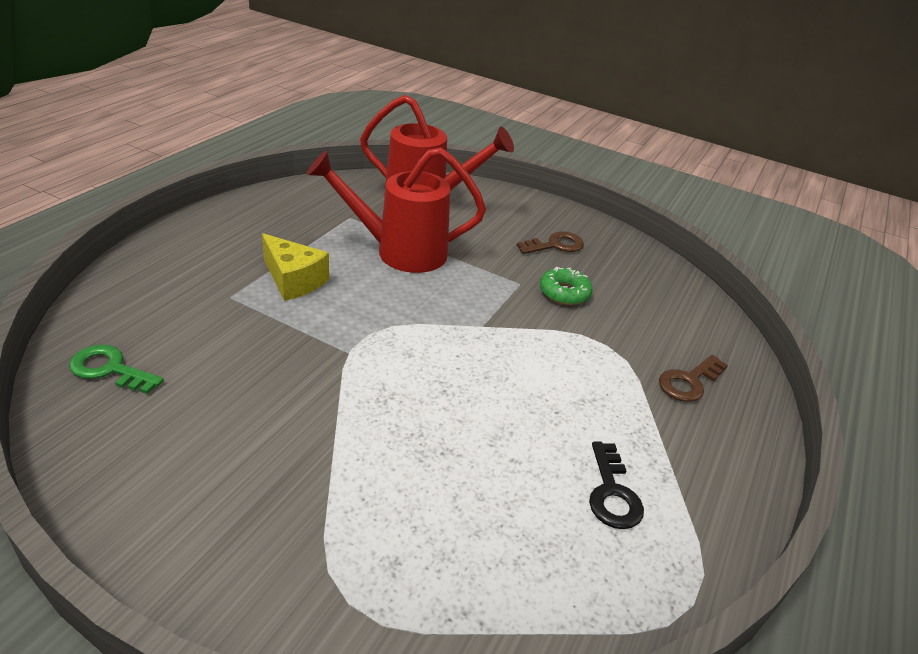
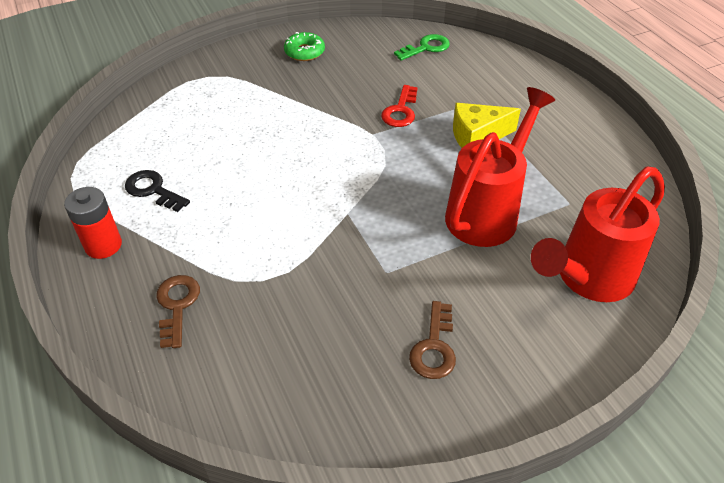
camera: 130 degrees right, 10 degrees up
green donut [540,267,593,305] -> green donut moved to [284,32,325,61]
none -> red battery [64,187,122,259]
none -> red key [381,85,418,127]

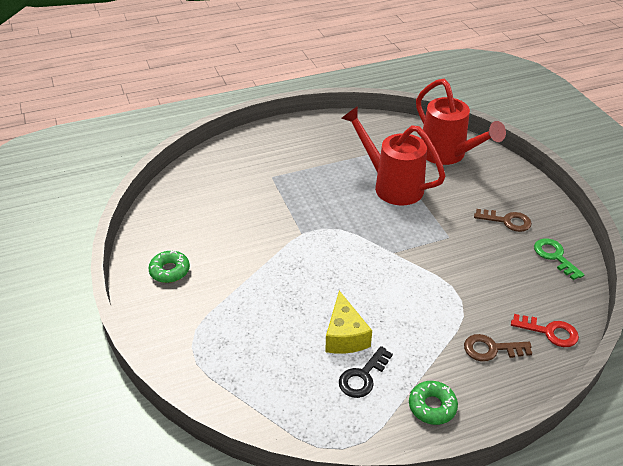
camera: 85 degrees left, 5 degrees down
red battery [64,187,122,259] -> green donut [409,381,458,425]
red key [381,85,418,127] -> red key moved to [511,314,579,347]
green key [394,34,450,61] -> green key moved to [534,238,585,280]
yellow cheese [453,103,521,148] -> yellow cheese moved to [325,291,372,354]

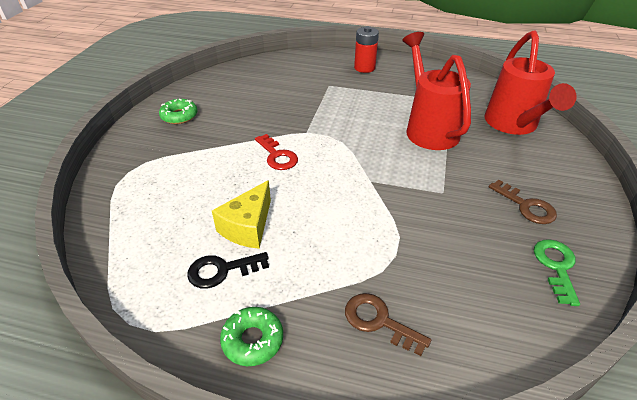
camera: 35 degrees right, 0 degrees up
red key [511,314,579,347] -> red key moved to [255,134,298,170]
none -> red battery [354,26,379,73]

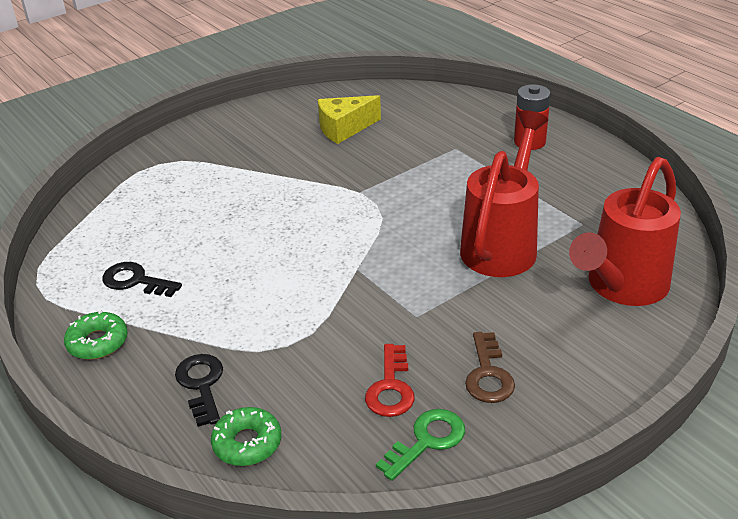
camera: 40 degrees right, 5 degrees down
green donut [159,99,198,124] -> green donut moved to [211,407,281,466]
yellow cheese [212,180,271,249] -> yellow cheese moved to [318,95,381,144]
red key [255,134,298,170] -> red key moved to [365,344,415,417]
brown key [345,293,431,356] -> black key [175,354,223,427]

